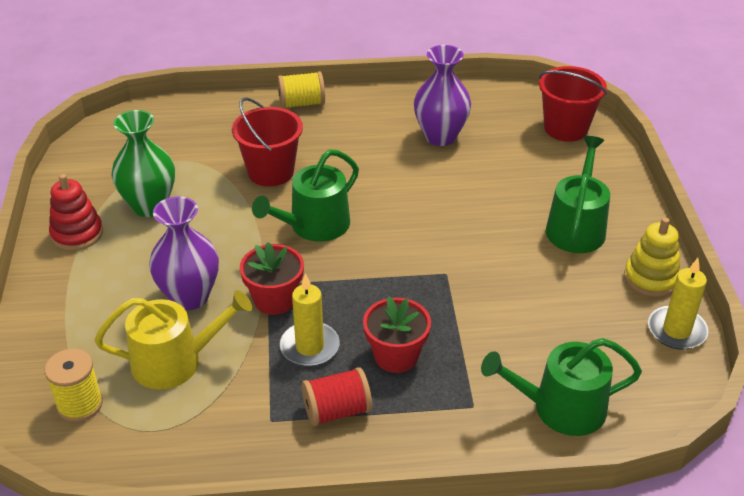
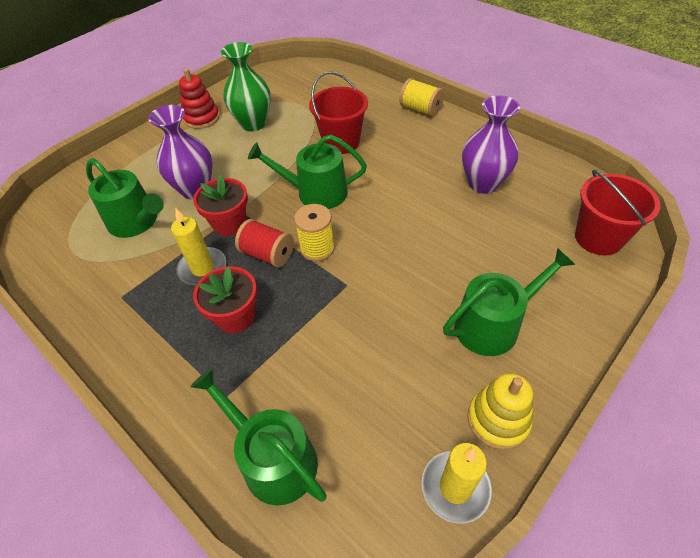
camera: 50 degrees right, 10 degrees up
yellow spool [45,349,103,422] -> yellow spool moved to [294,204,335,261]
yellow watering can [95,290,252,390] -> green watering can [86,158,164,238]
red spool [302,367,372,426] -> red spool moved to [235,219,294,268]

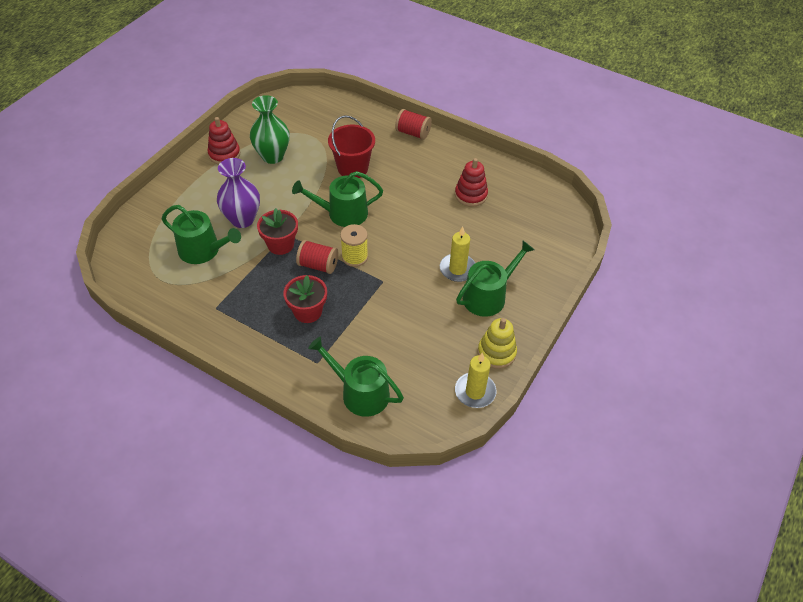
camera: 15 degrees left, 0 degrees up
yellow candle [171,208,226,285] -> yellow candle moved to [440,227,475,282]
yellow spool [399,78,444,117] -> red spool [395,109,432,140]
purple vase [462,95,520,194] -> red stacking toy [455,158,488,207]
red bucket [575,170,660,255] -> none

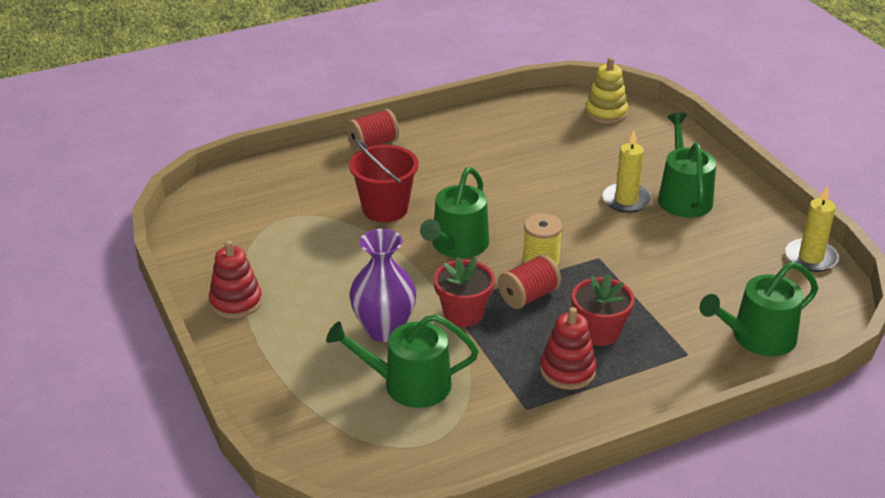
camera: 55 degrees left, 15 degrees down
green watering can [162,205,241,264] -> green watering can turned 150 degrees counterclockwise [326,314,479,408]
green vase [250,95,290,164] -> none
red stacking toy [455,158,488,207] -> red stacking toy moved to [540,307,597,390]
yellow stacking toy [478,318,517,369] -> yellow stacking toy moved to [585,57,628,124]

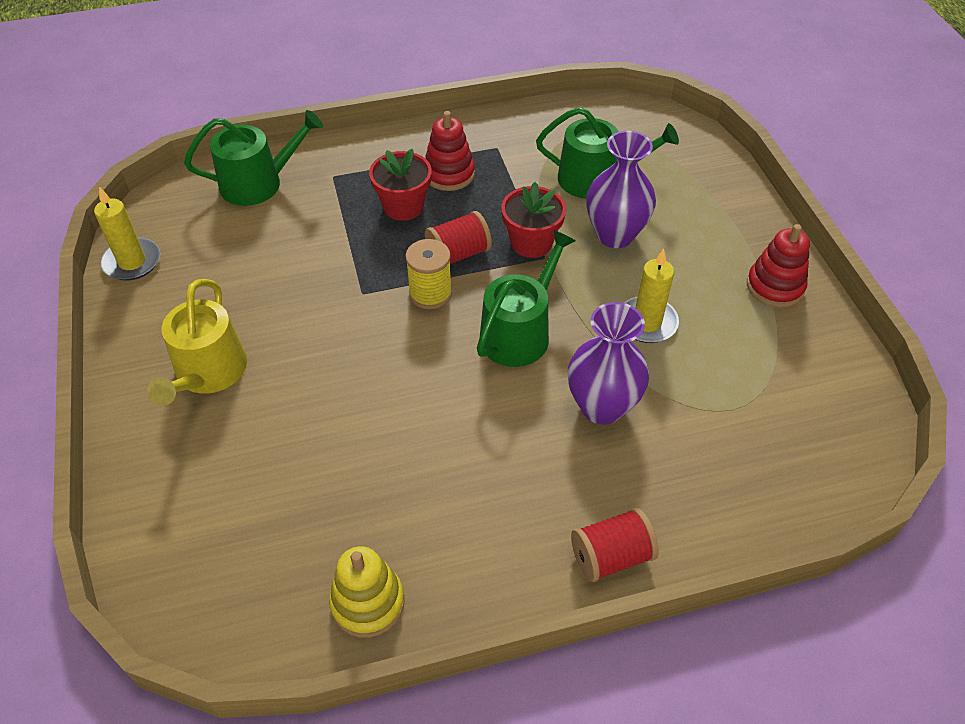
camera: 170 degrees left, 15 degrees up
red bucket [349,139,418,222] -> purple vase [568,302,649,425]
yellow stacking toy [585,57,628,124] -> yellow stacking toy moved to [329,546,405,638]
yellow candle [603,131,652,213] -> yellow candle moved to [624,249,679,343]
green watering can [658,113,716,218] -> yellow watering can [148,279,247,405]

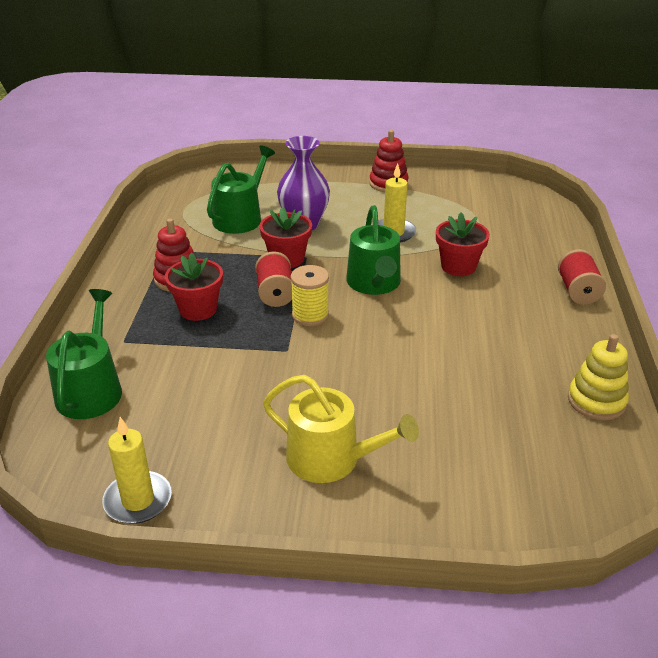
camera: 70 degrees left, 15 degrees down
green watering can [477,230,576,367] -> green watering can turned 150 degrees counterclockwise [346,205,401,295]
purple vase [568,302,649,425] -> red flower pot [436,213,490,276]

